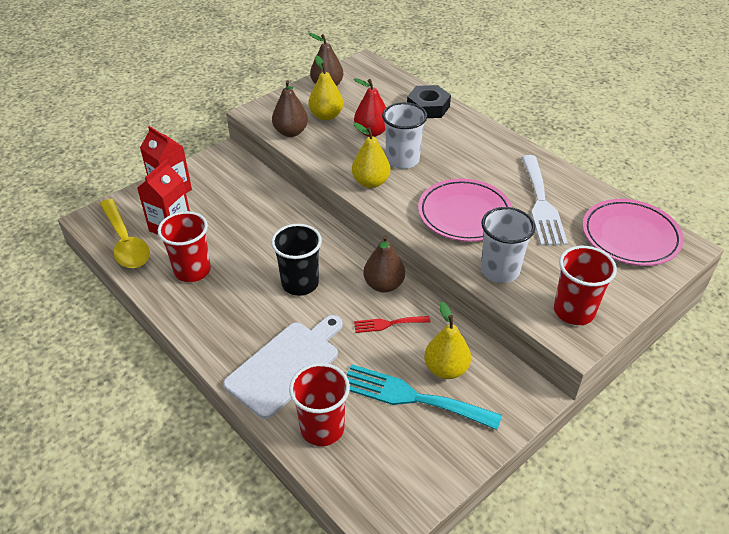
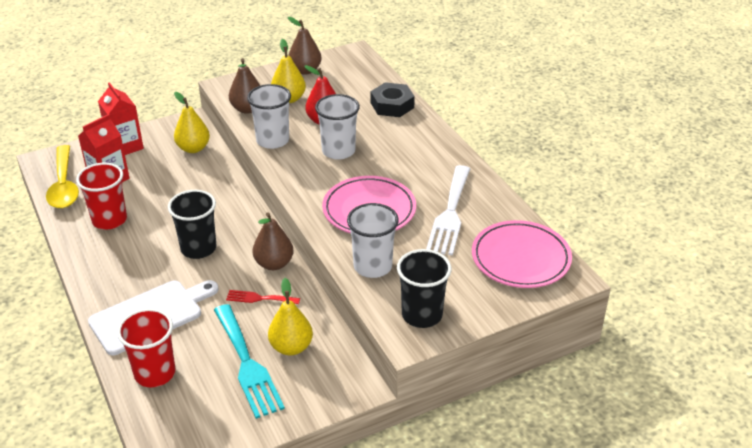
camera: 15 degrees right, 5 degrees down
turquoise fork [347,364,502,430] -> turquoise fork turned 150 degrees counterclockwise [214,304,285,419]
yellow pear [352,123,391,188] -> yellow pear moved to [174,92,210,153]
red cup [554,246,617,325] -> black cup [397,249,451,328]
none -> white cup [247,84,291,149]

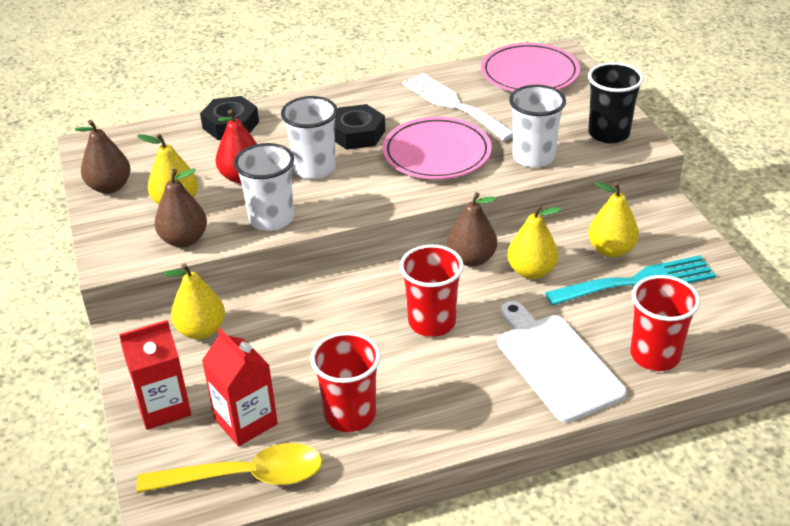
camera: 80 degrees left, 0 degrees up
black cup [168,190,216,259] -> red cup [400,245,464,337]
red fork [226,290,300,304] -> yellow pear [507,204,562,279]
white fork [426,165,470,256] -> white fork turned 150 degrees counterclockwise [402,73,513,141]
none -> black nut [334,104,385,150]

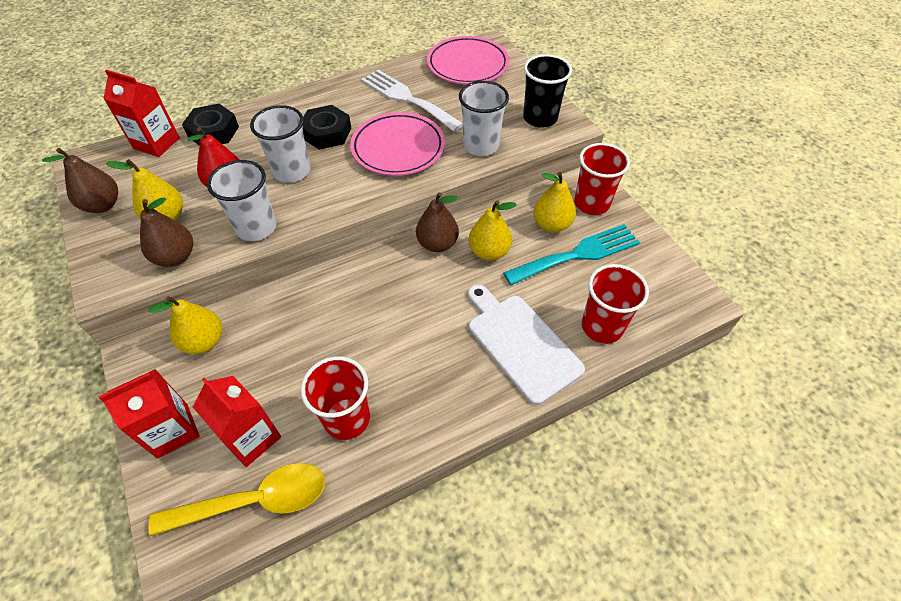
camera: 10 degrees left, 15 degrees up
red cup [400,245,464,337] -> red cup moved to [574,143,630,215]
none -> red carton [103,70,180,157]

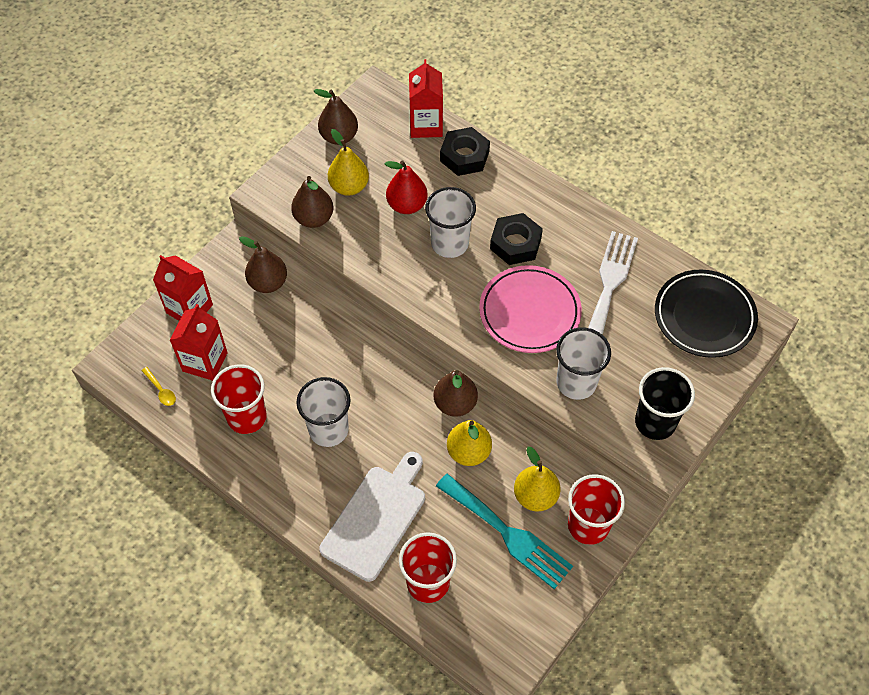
camera: 65 degrees right, 5 degrees up
yellow pear [148,296,222,354] -> brown pear [239,236,287,293]
yellow spoon [148,463,325,536] -> yellow spoon [142,367,176,406], size x0.41
white cup [207,160,276,241] -> white cup moved to [296,377,351,447]
pink plate [427,36,509,84] -> black plate [655,270,758,358]

